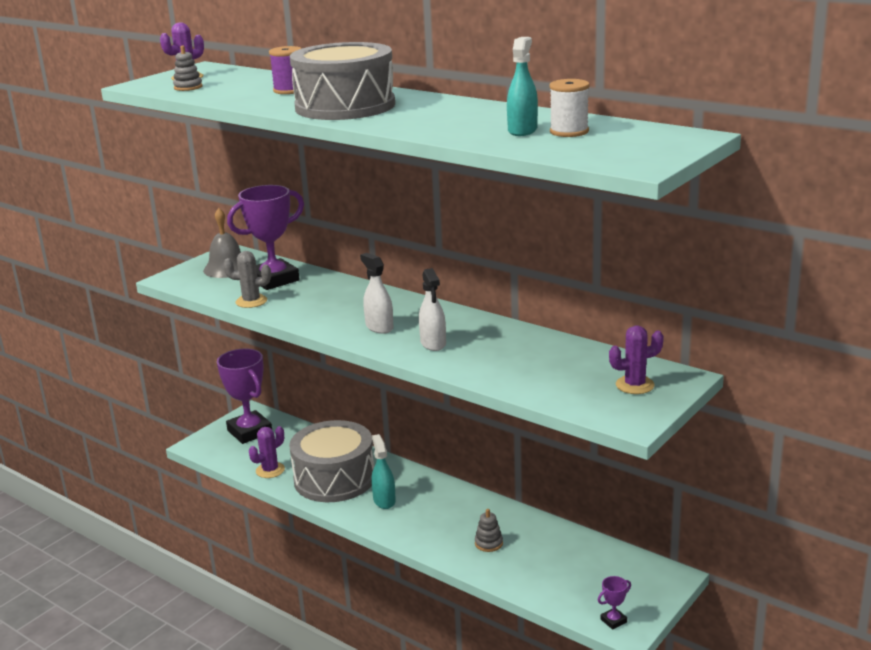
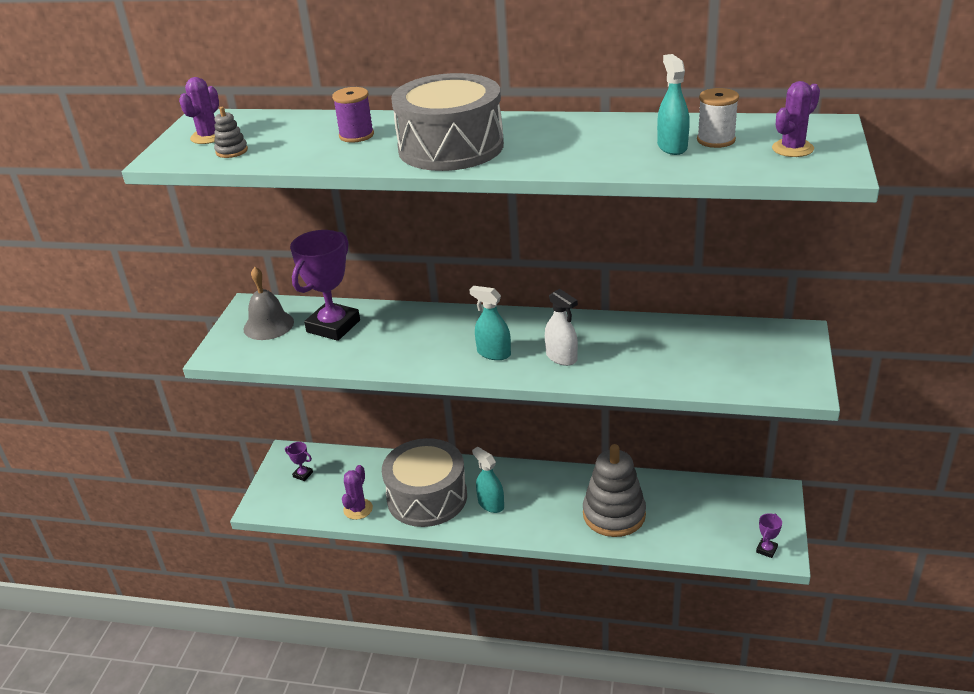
camera: 25 degrees left, 10 degrees up
purple trophy [217,349,272,444] -> purple trophy [285,442,313,481], size x0.42
grey cactus [223,251,271,308] -> none
white spray bottle [360,253,393,334] -> turquoise spray bottle [469,286,511,360]
grey stacking toy [475,509,503,552] -> grey stacking toy [583,444,646,537], size x2.39
purple cactus [609,325,664,394] -> purple cactus moved to [772,81,820,157]

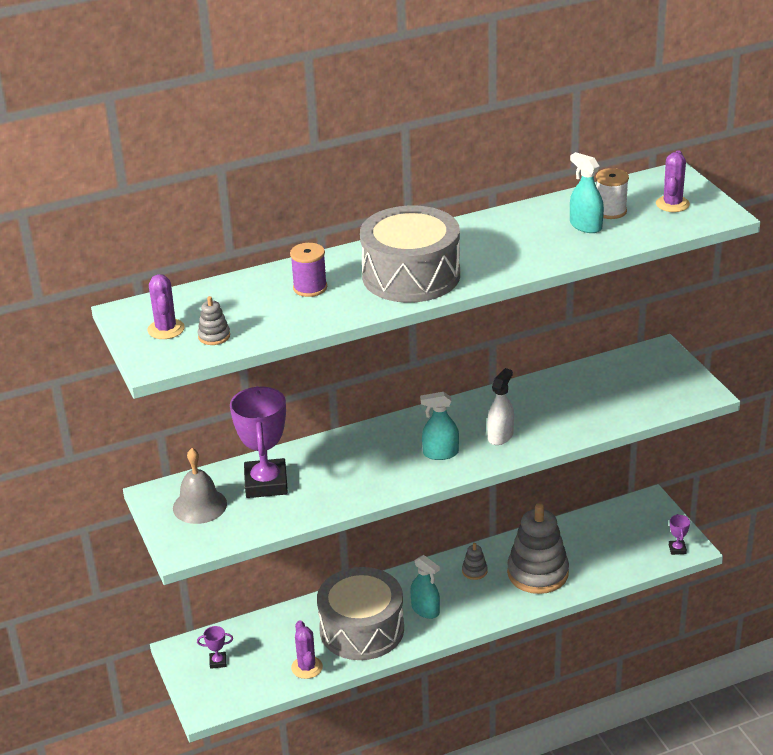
camera: 35 degrees left, 0 degrees up
turquoise spray bottle [472,447,504,513] -> turquoise spray bottle turned 150 degrees counterclockwise [410,555,440,619]
white spray bottle [545,289,578,366] -> white spray bottle turned 75 degrees counterclockwise [487,368,514,445]
none -> grey stacking toy [462,543,488,580]

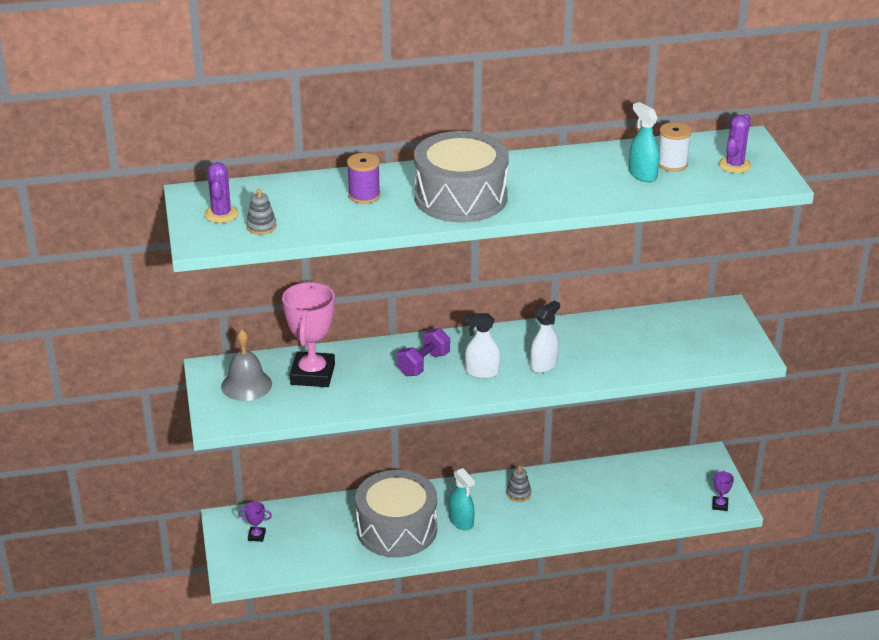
camera: 10 degrees right, 0 degrees up
purple trophy [230,386,288,498] -> pink trophy [282,282,335,387]
purple cactus [291,620,323,679] -> none
turquoise spray bottle [420,392,459,460] -> white spray bottle [465,313,501,379]
grey stacking toy [507,503,569,594] -> none
none -> purple dumbbell [397,328,450,376]

